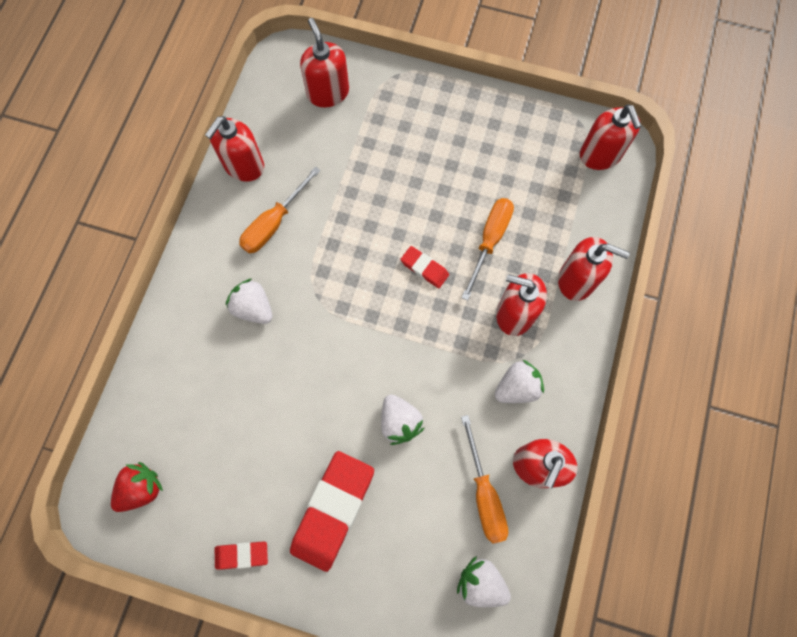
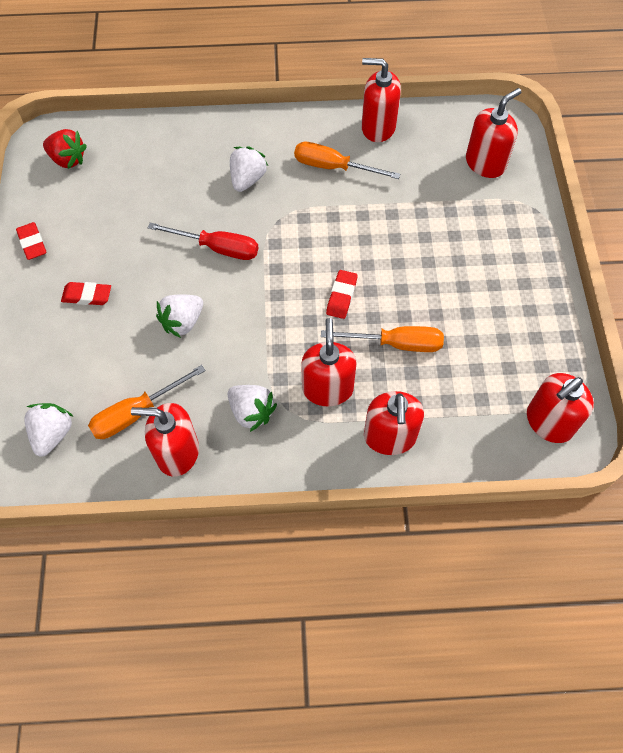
camera: 70 degrees right, 10 degrees down
red eraser [290,451,374,572] -> red eraser [61,282,111,305], size x0.49
none -> red screwdriver [147,222,258,260]

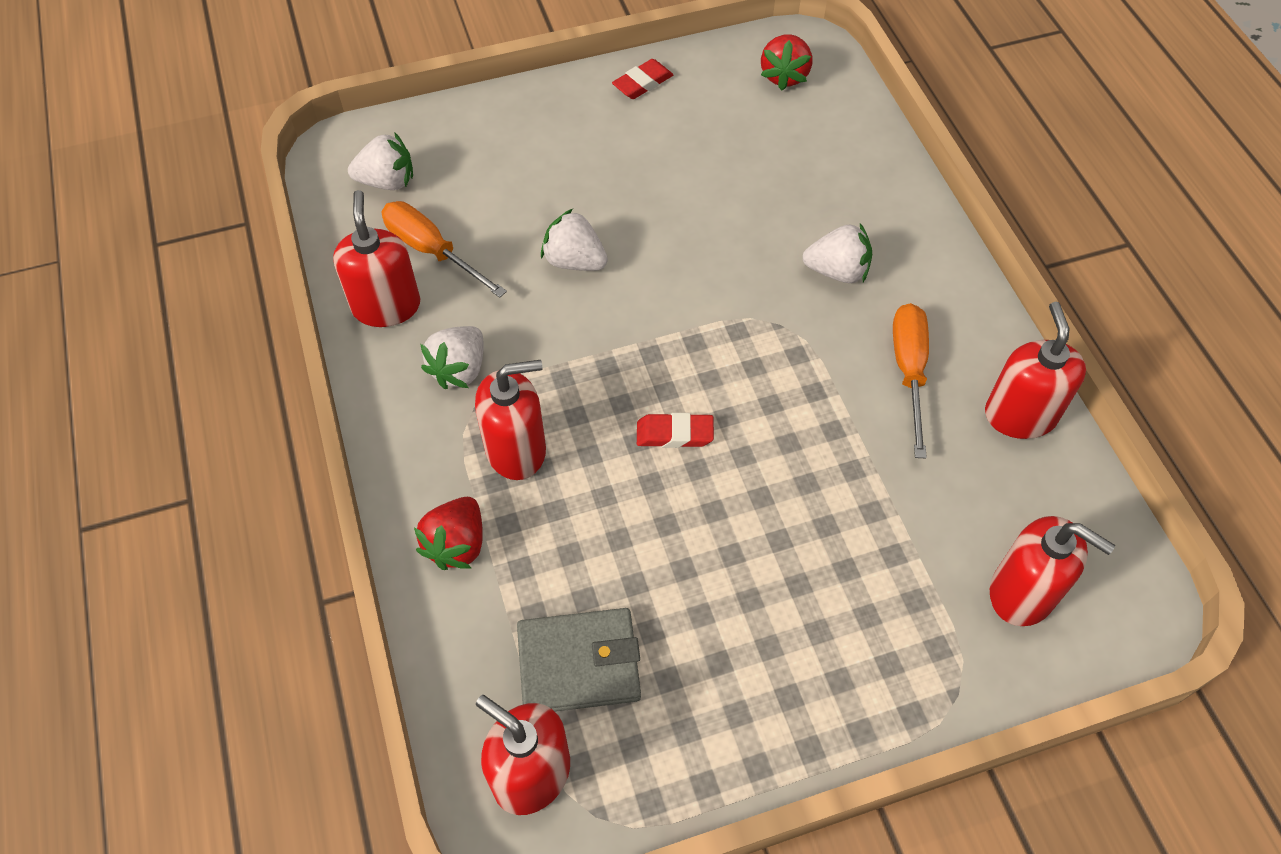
camera: 75 degrees right, 5 degrees down
red eraser [61,282,111,305] -> none
red screwdriver [147,222,258,260] -> none
orange screwdriver [321,326,444,352] -> none
red soap dispenser [364,391,424,455] -> red strawberry [414,497,483,570]
none -> grey wallet [517,608,641,712]

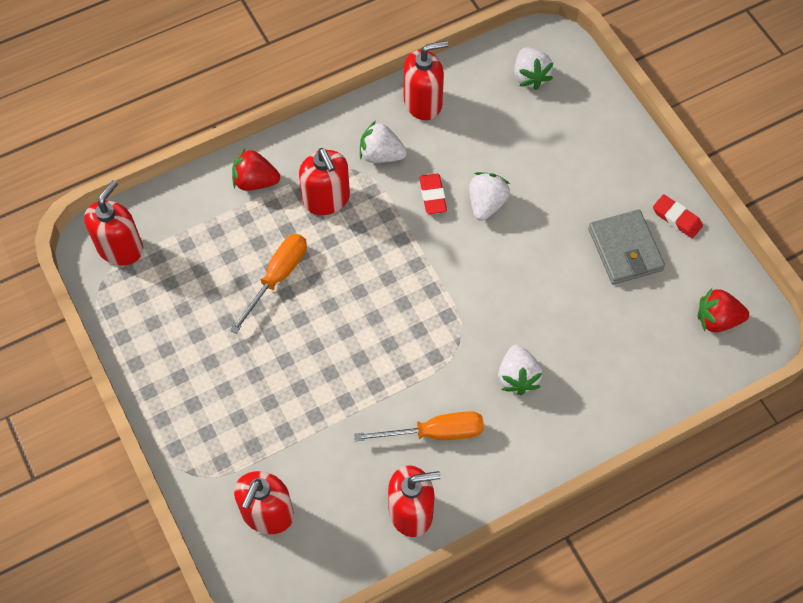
camera: 80 degrees right, 5 degrees up
orange screwdriver [381,201,507,298] -> orange screwdriver moved to [230,234,307,334]
grey wallet [517,608,641,712] -> grey wallet moved to [588,210,665,285]
red eraser [637,413,714,448] -> red eraser moved to [419,173,447,214]

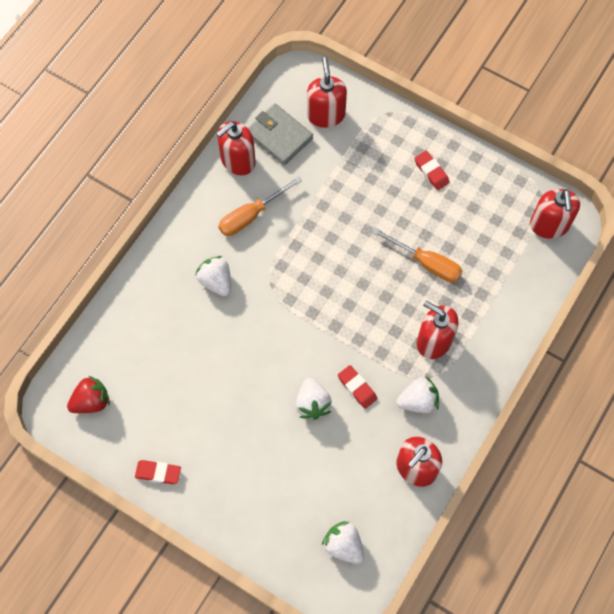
camera: 150 degrees right, 5 degrees up
orange screwdriver [230,234,307,334] -> orange screwdriver turned 60 degrees counterclockwise [372,228,463,282]
red strawberry [232,148,280,191] -> none
grey wallet [588,210,665,285] -> grey wallet moved to [248,104,313,166]
none -> red eraser [414,151,450,190]

